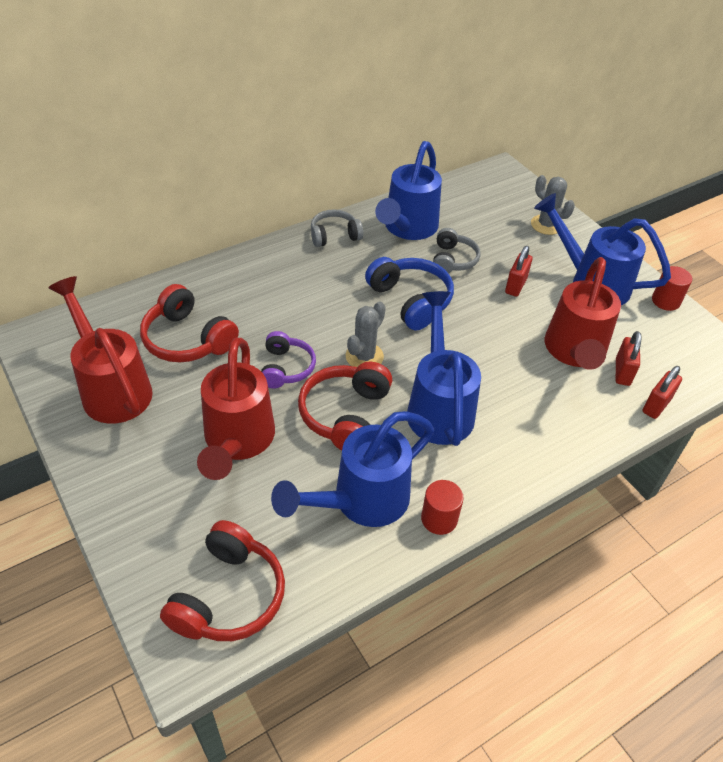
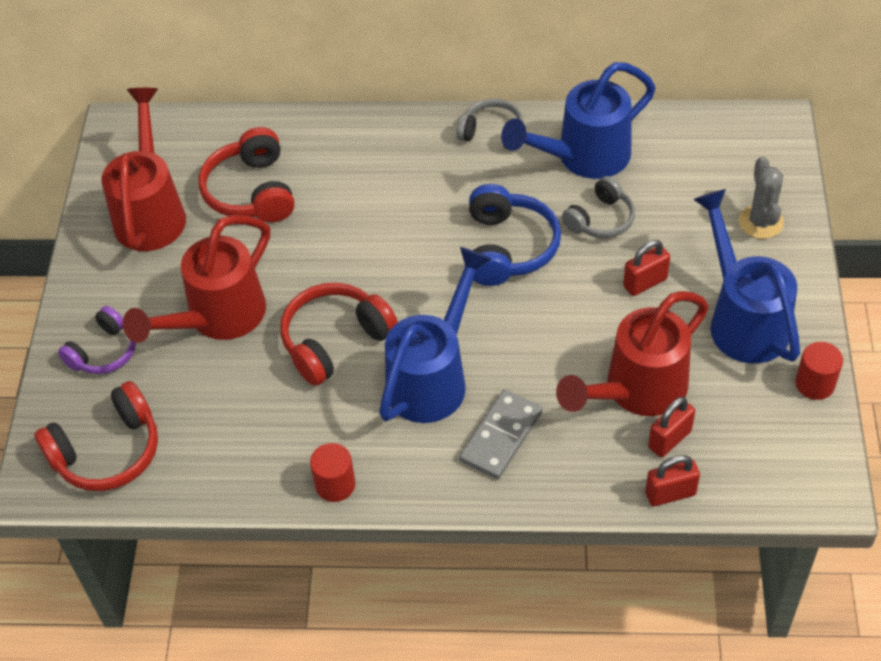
camera: 40 degrees right, 5 degrees up
purple headphones [261,331,316,388] -> purple headphones moved to [58,306,136,374]
blue watering can [271,411,434,527] -> none
grey cactus [346,301,386,367] -> none
none -> grey domino [459,389,542,479]

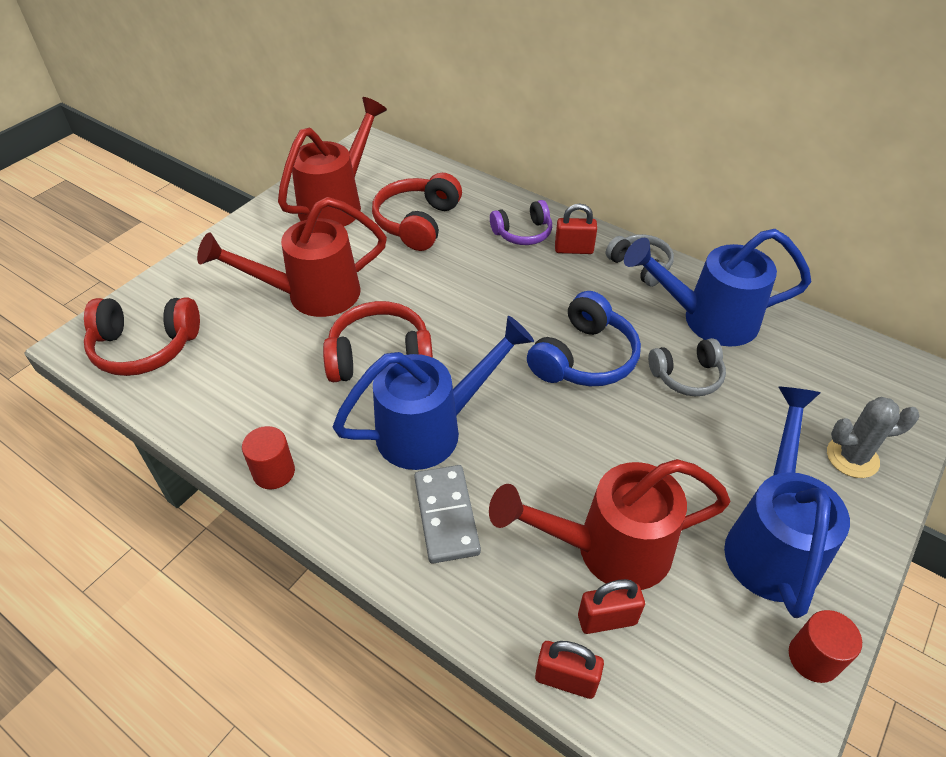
camera: 30 degrees right, 5 degrees down
purple headphones [58,306,136,374] -> purple headphones moved to [490,200,552,245]
grey domino [459,389,542,479] -> grey domino turned 75 degrees counterclockwise [414,465,481,564]
red padlock [623,240,670,296] -> red padlock moved to [555,204,597,254]
grey cactus [739,156,784,239] -> grey cactus turned 60 degrees clockwise [827,397,919,478]

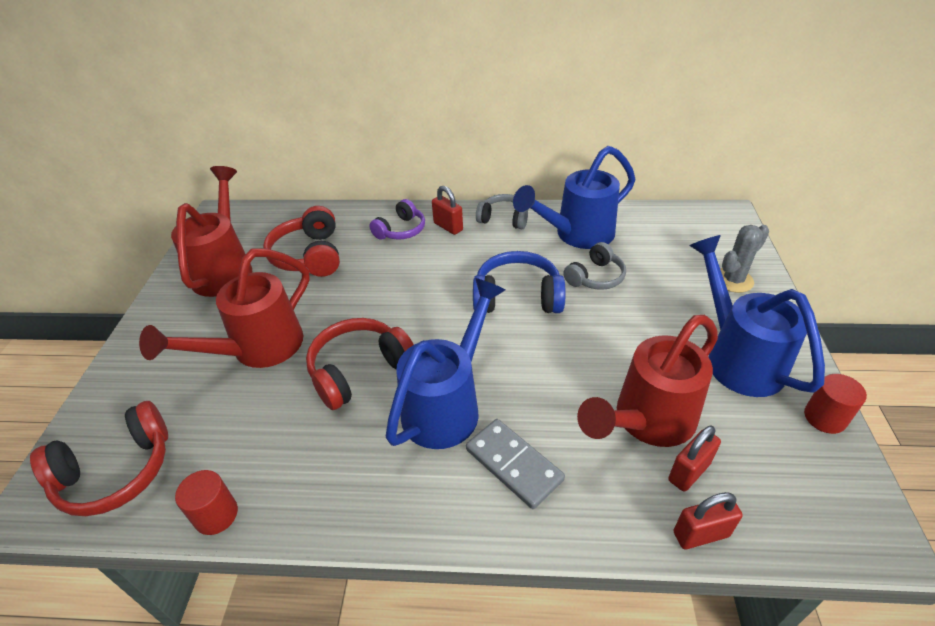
camera: 30 degrees left, 5 degrees down
red cylinder [242,426,295,489] -> red cylinder moved to [175,470,238,535]
blue headphones [527,291,641,386] -> blue headphones turned 90 degrees counterclockwise [473,251,566,313]
red padlock [555,204,597,254] -> red padlock turned 75 degrees clockwise [432,186,463,235]

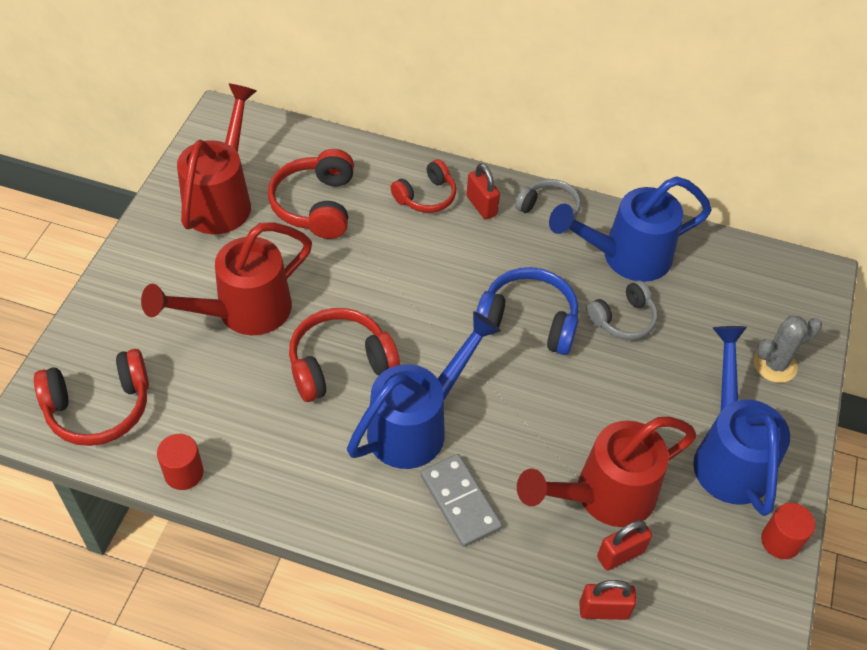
camera: 10 degrees right, 10 degrees up
purple headphones [369,199,425,240] -> red headphones [390,159,456,213]

